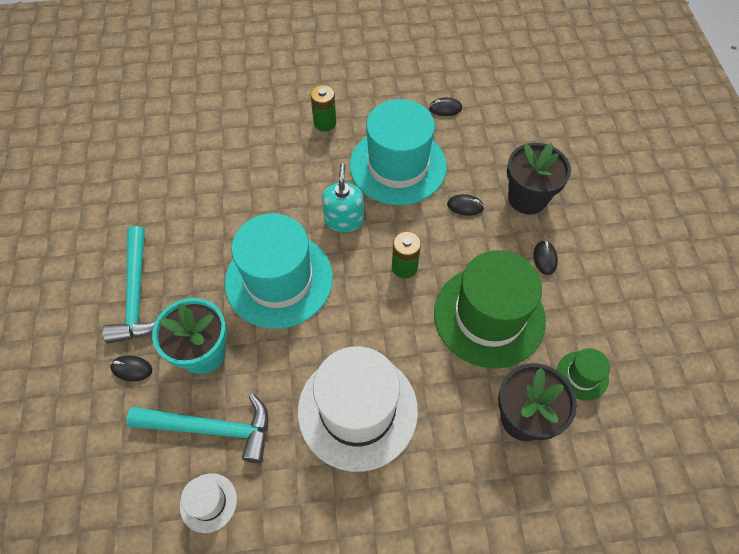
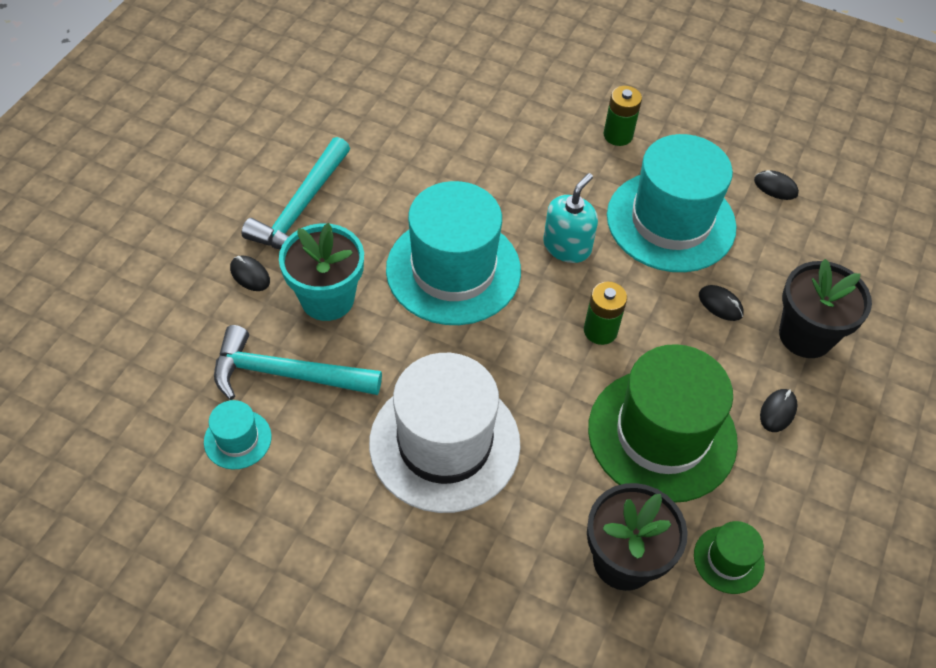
camera: 30 degrees right, 5 degrees down
turquoise hammer [126,394,268,463] -> turquoise hammer turned 150 degrees clockwise [214,325,382,400]
white hat [180,473,237,533] -> turquoise hat [204,400,272,469]

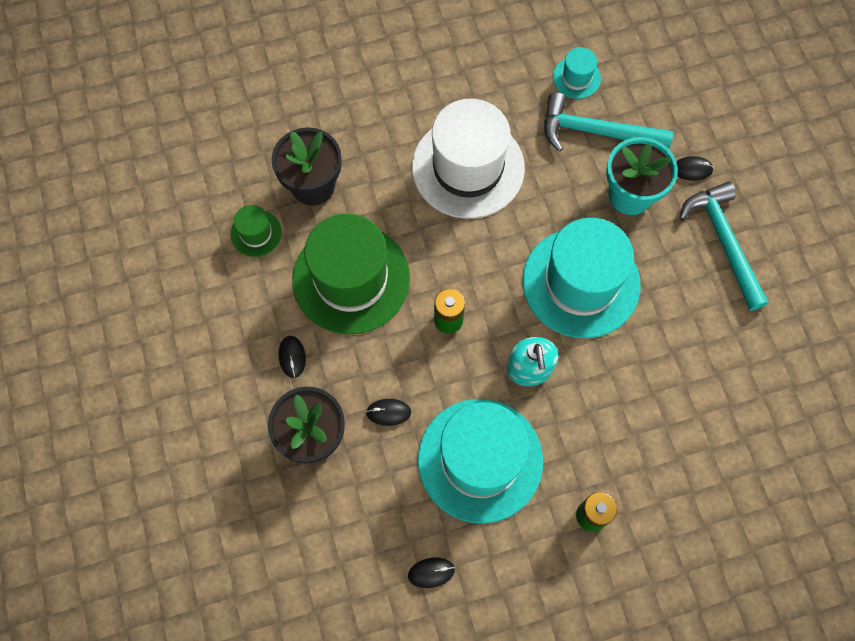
camera: 140 degrees right, 15 degrees up
turquoise hammer [214,325,382,400] -> turquoise hammer turned 135 degrees counterclockwise [544,92,673,152]

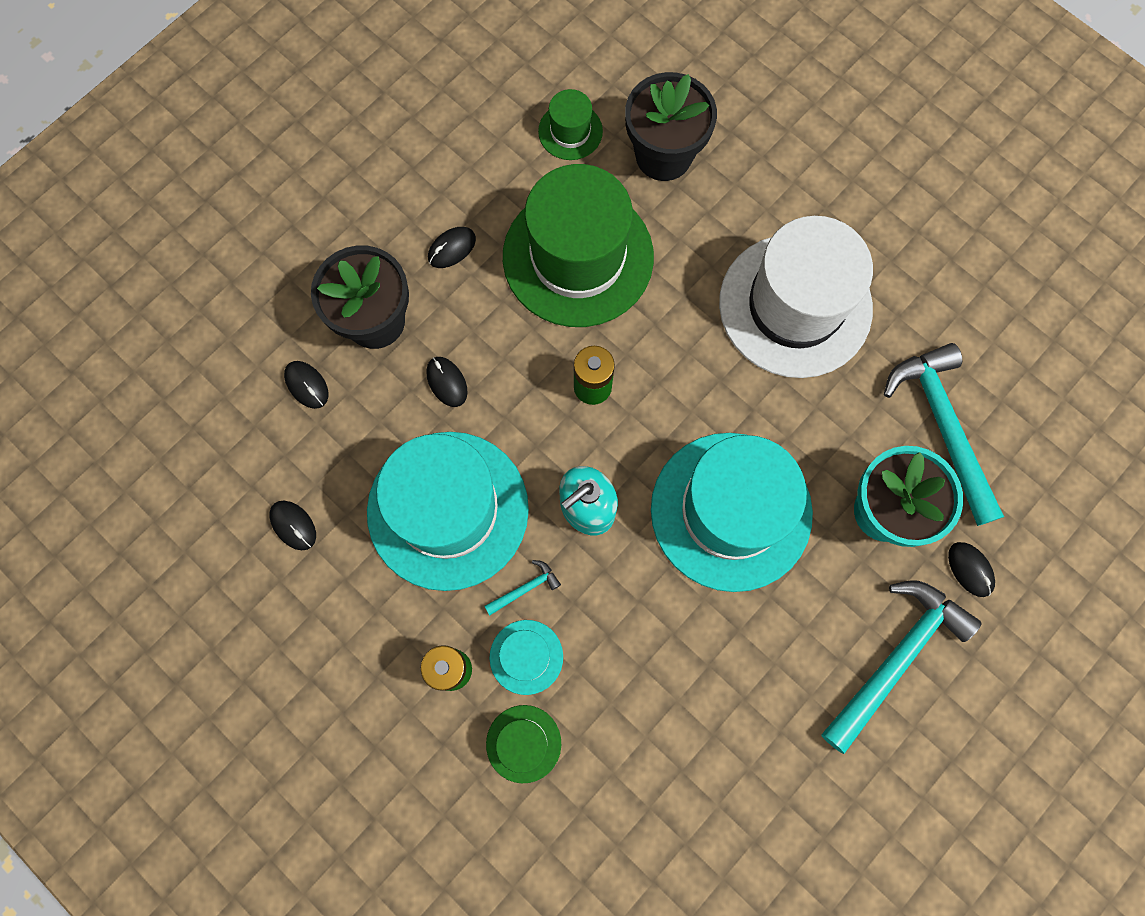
camera: 60 degrees right, 5 degrees up
turquoise hat [553,47,601,99] -> turquoise hat moved to [490,620,563,695]
none -> black mouse [284,361,329,409]
none -> turquoise hammer [484,560,561,615]
none -> green hat [486,705,561,783]

